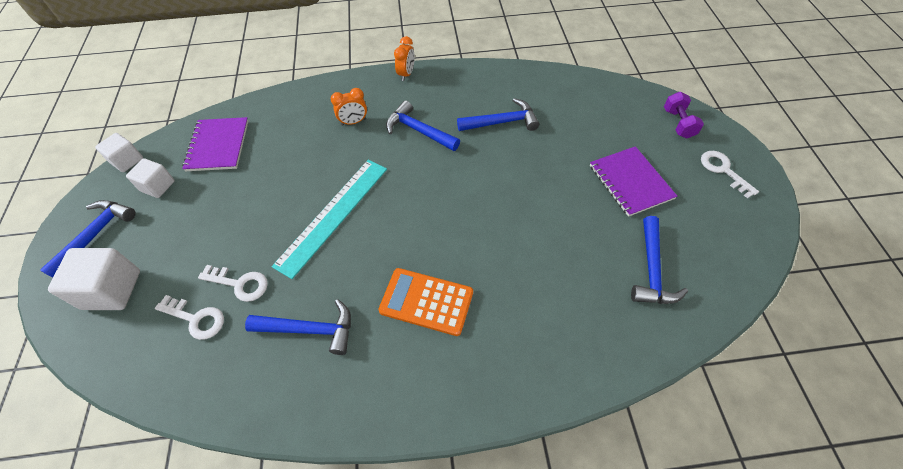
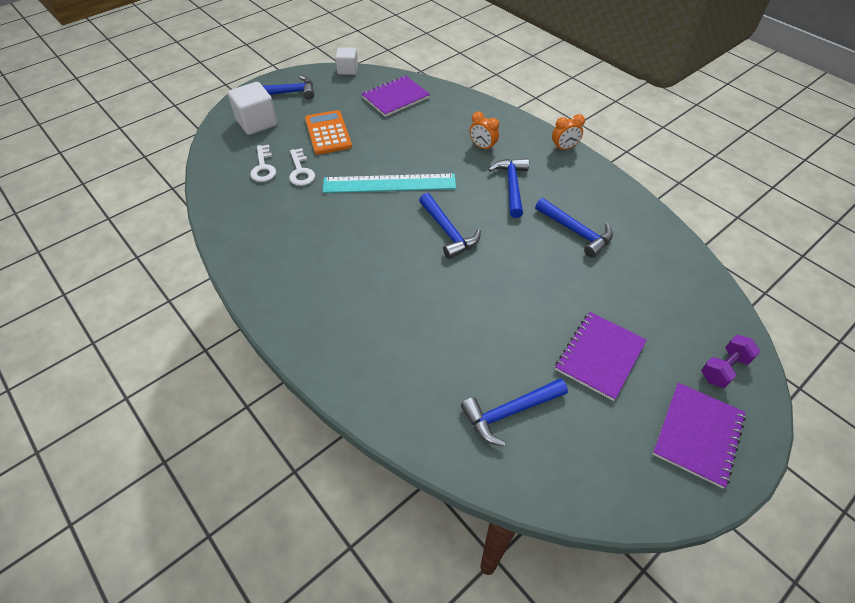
camera: 55 degrees right, 5 degrees down
white cube [126,158,175,198] -> none
blue hammer [245,299,351,355] -> blue hammer moved to [419,193,481,259]
orange calculator [378,268,473,336] -> orange calculator moved to [305,110,352,155]
white key [701,151,759,199] -> purple notebook [653,383,746,488]

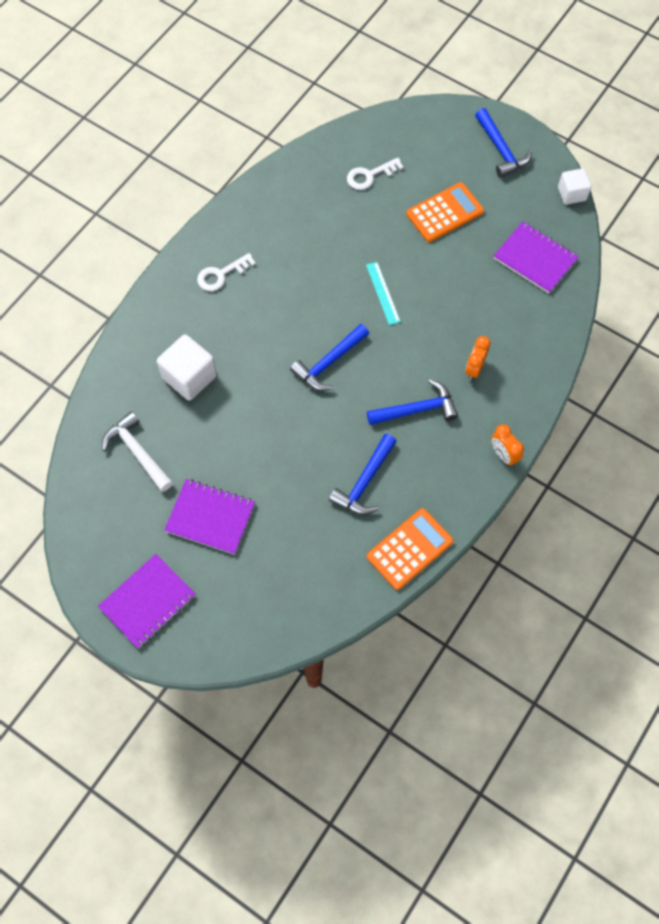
camera: 75 degrees right, 15 degrees up
white cube [228,82,278,135] -> white cube moved to [157,334,217,401]
white key [289,148,315,186] -> white key moved to [197,253,256,291]
turquoise ruler [322,174,456,193] -> turquoise ruler [366,262,401,325], size x0.51
blue hammer [461,378,568,447] -> white hammer [102,411,173,492]
purple notebook [653,383,746,488] -> purple notebook turned 60 degrees counterclockwise [98,554,195,648]
purple dumbbell [701,335,760,388] -> none
none -> orange calculator [367,508,454,590]

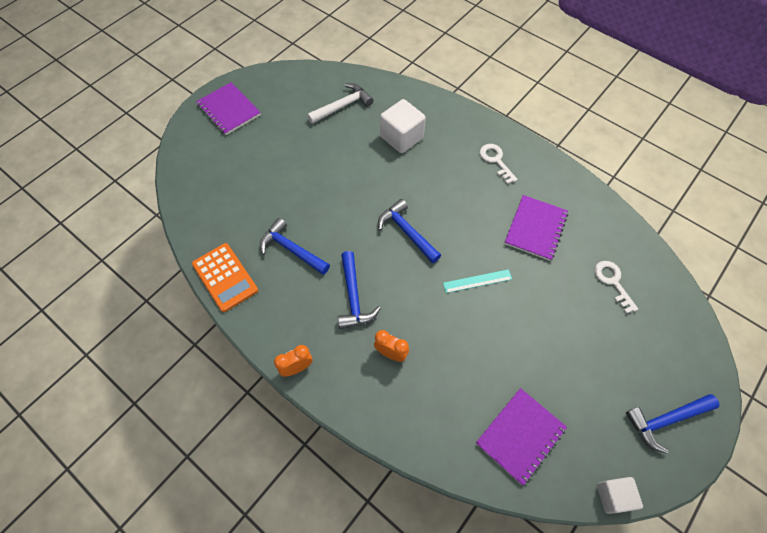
camera: 95 degrees right, 5 degrees down
purple notebook [164,479,255,555] -> purple notebook moved to [504,195,568,261]
orange calculator [406,182,484,242] -> none

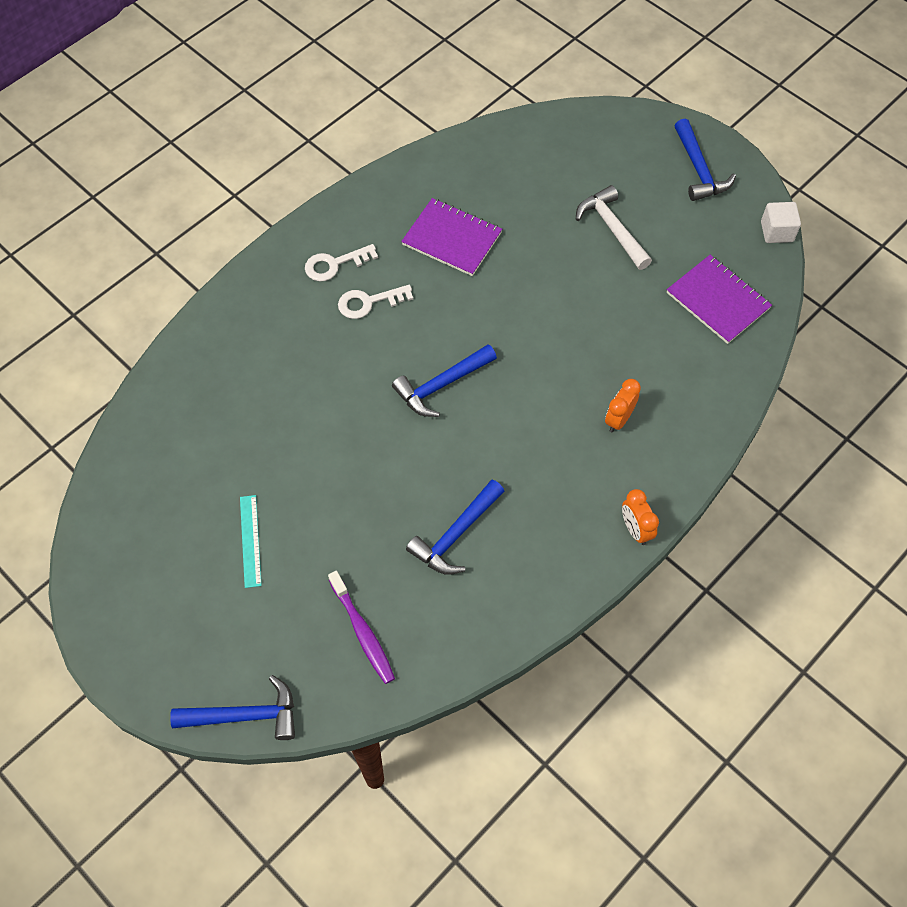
camera: 85 degrees left, 0 degrees up
orange calculator [192,243,258,312] -> none
purple notebook [196,82,261,135] -> none
white hammer [307,83,373,124] -> white hammer moved to [576,185,652,270]
blue hammer [338,251,381,329] -> blue hammer moved to [170,675,295,740]
white cube [380,99,426,153] -> none
turquoise ruler [443,269,512,293] -> turquoise ruler moved to [240,495,262,588]
white key [594,261,638,314] -> white key moved to [338,285,413,319]
none -> purple toothbrush [328,571,395,684]

